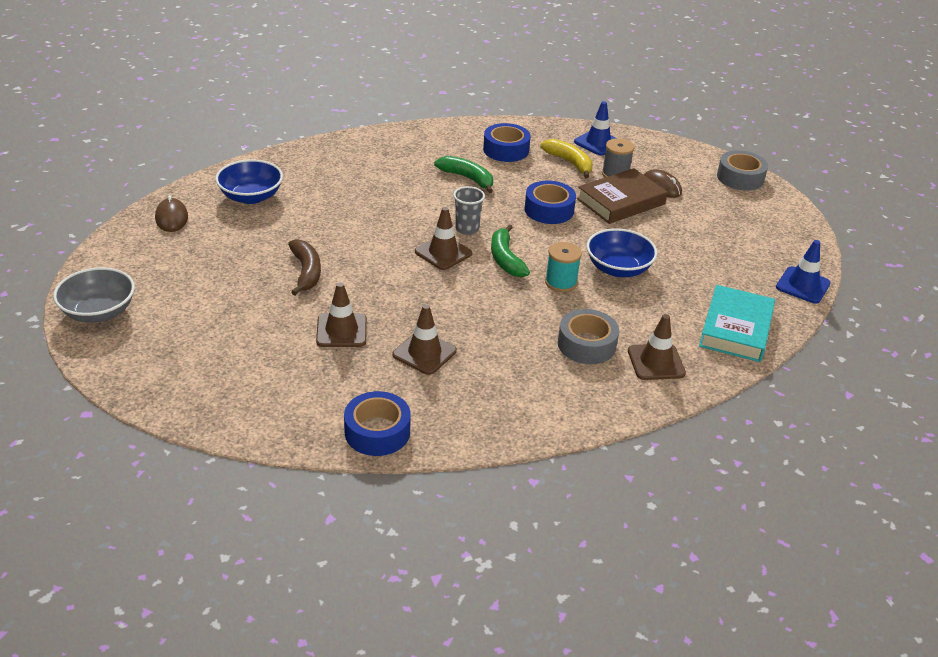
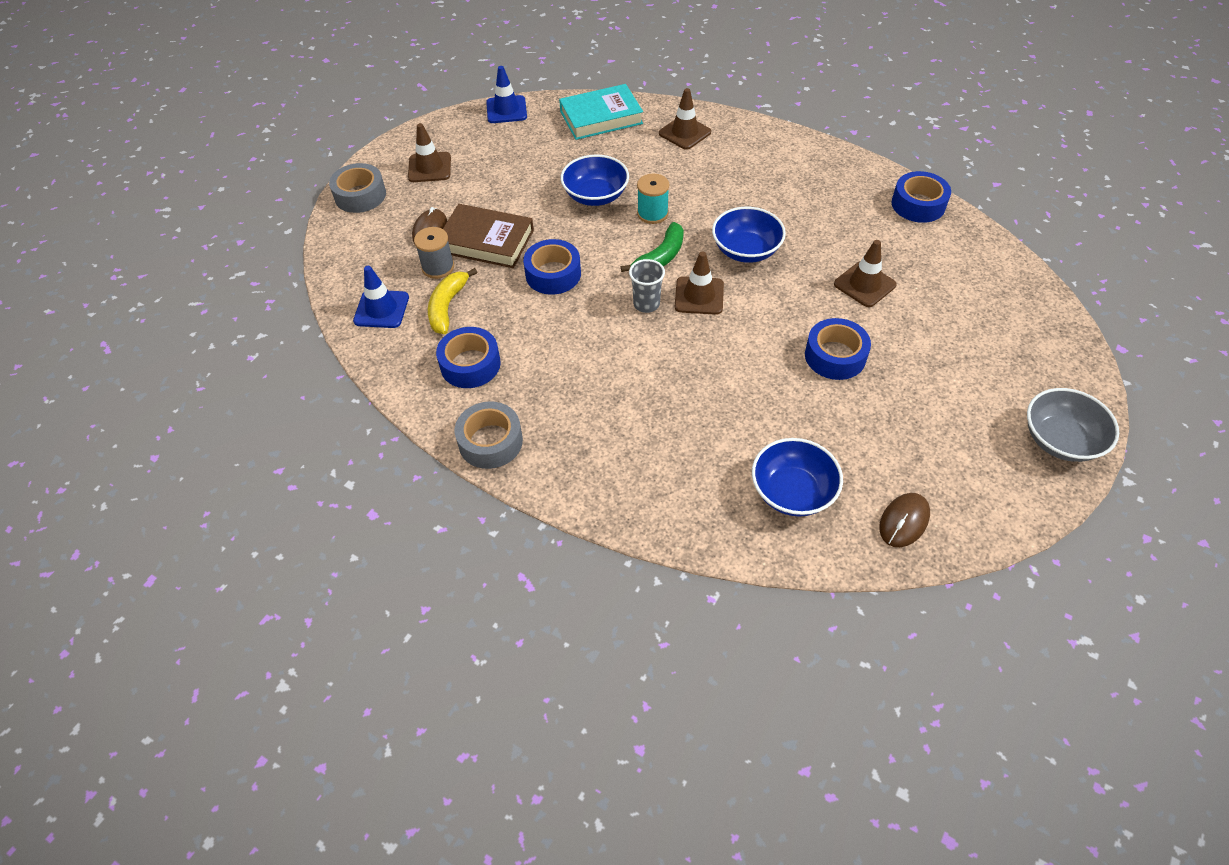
camera: 125 degrees left, 15 degrees up
brown banana [288,239,321,295] -> blue tape [805,318,871,380]
brown traffic cone [393,304,457,375] -> brown traffic cone moved to [408,123,451,182]
green banana [434,156,493,193] -> none
grey tape [558,309,619,364] -> grey tape moved to [455,401,523,469]
none -> blue bowl [712,207,786,263]

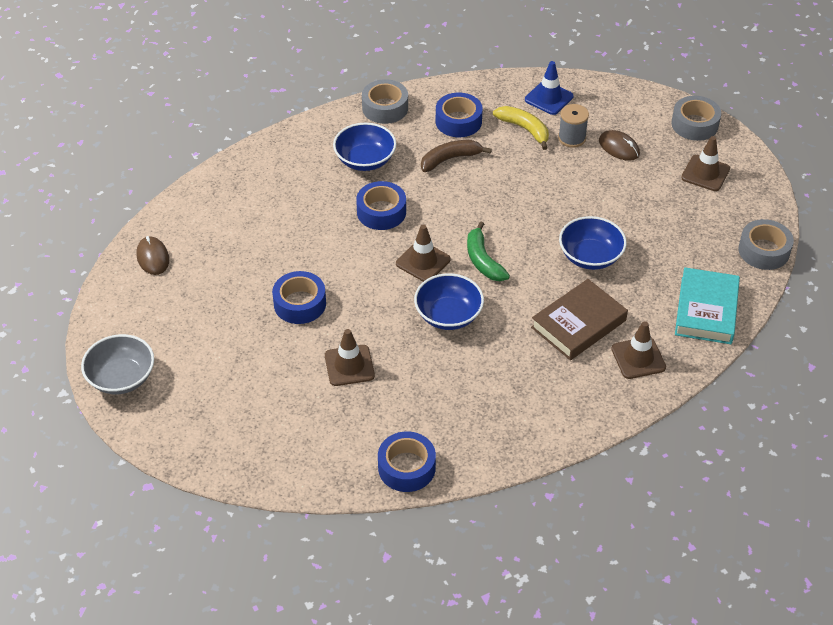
camera: 120 degrees right, 5 degrees down
brown book [443,204,534,268] -> brown book moved to [531,279,628,360]
blue traffic cone [486,66,527,123] -> grey tape [739,219,794,270]
blue tape [523,239,581,295] -> blue tape moved to [356,181,406,230]
grey cup [629,259,665,313] -> none
turquoise spool [637,174,669,224] -> none
blue bowl [752,438,843,517] -> blue bowl moved to [333,123,396,171]
none -> brown banana [421,140,492,172]

